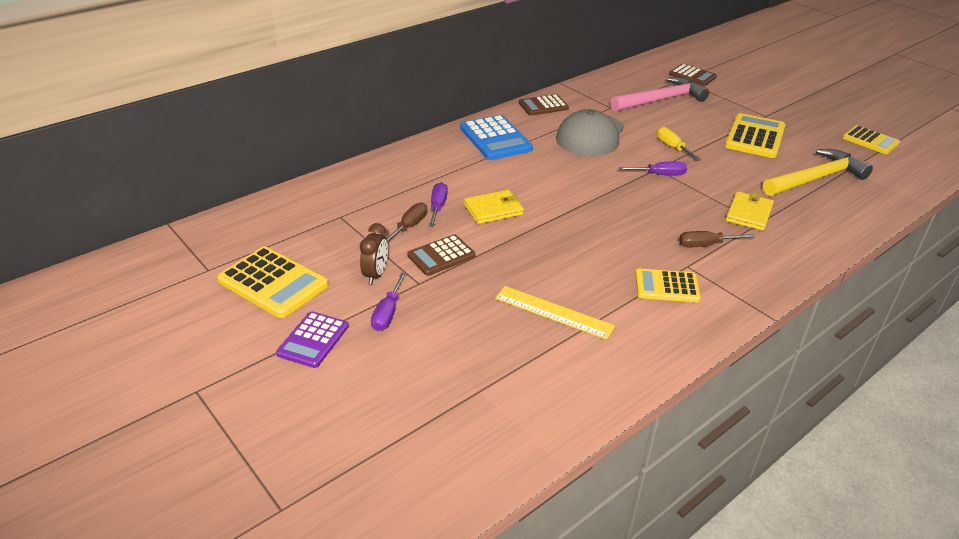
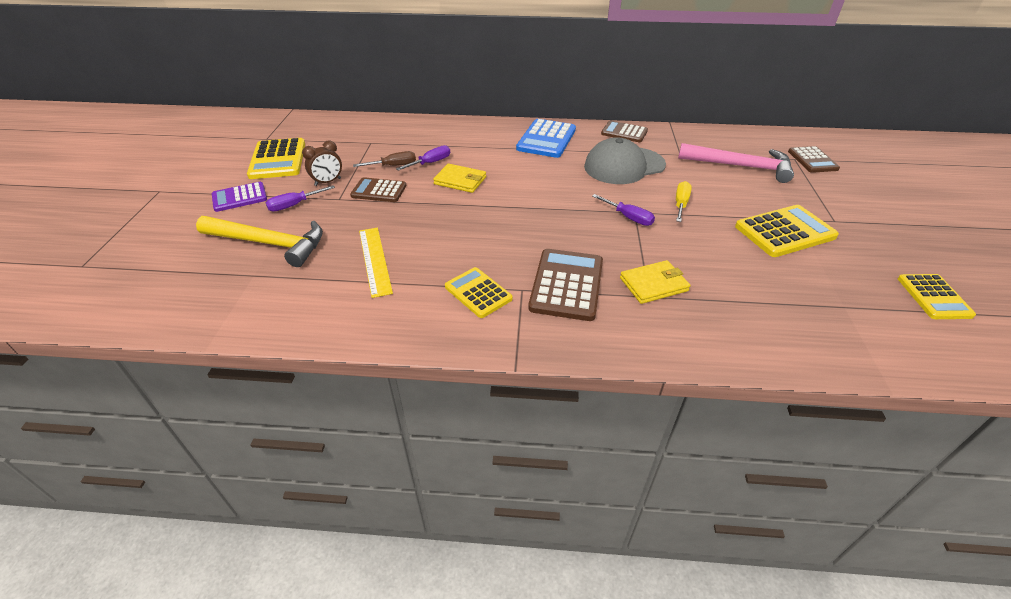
camera: 45 degrees right, 5 degrees up
brown screwdriver [679,231,755,247] -> brown calculator [528,249,603,321]
yellow hammer [763,149,873,196] -> yellow hammer moved to [196,216,323,267]

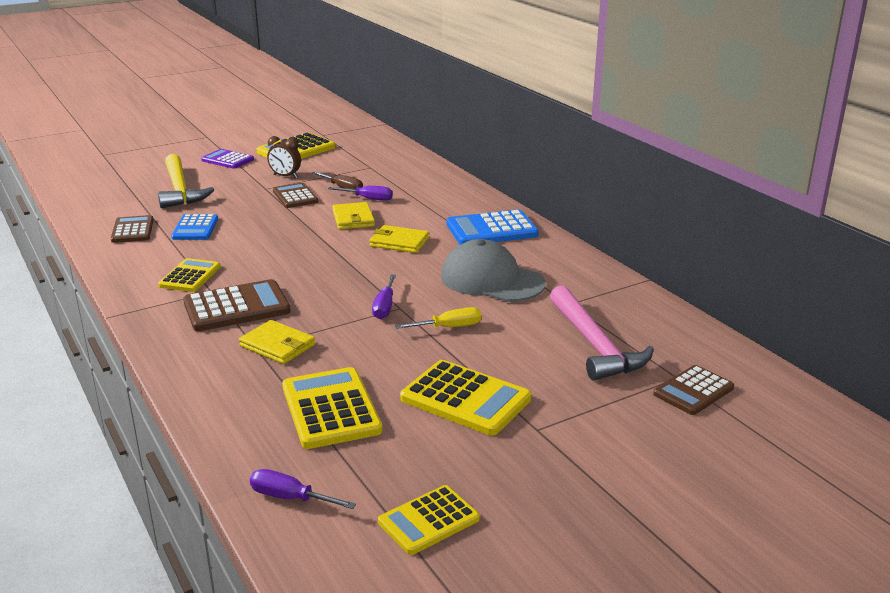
camera: 55 degrees right, 15 degrees down
purple screwdriver [266,185,335,212] -> purple screwdriver moved to [250,469,356,509]
yellow ruler [359,227,393,298] -> blue calculator [171,214,218,240]
brown calculator [601,121,648,142] -> brown calculator moved to [111,215,154,243]
none -> yellow calculator [282,367,382,449]
none -> yellow wallet [369,225,429,253]

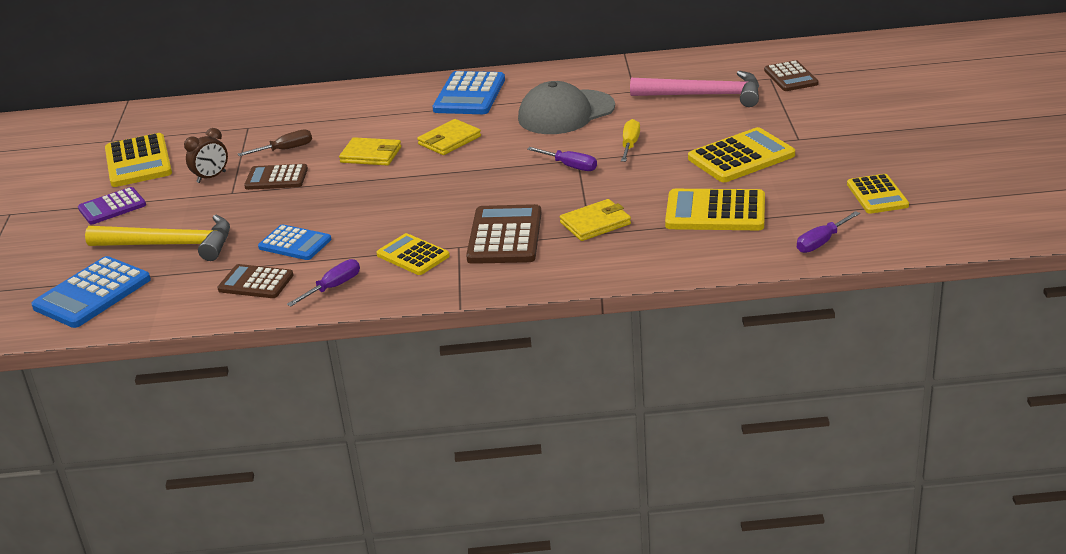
camera: 60 degrees left, 5 degrees up
purple screwdriver [328,186,393,201] -> purple screwdriver moved to [287,259,360,306]
none -> blue calculator [31,256,151,328]

